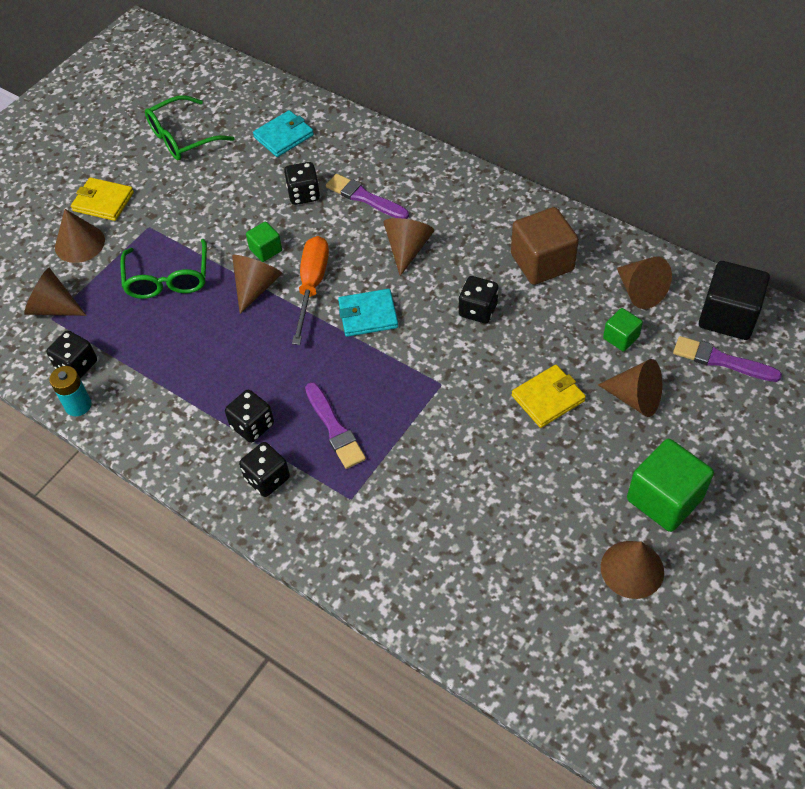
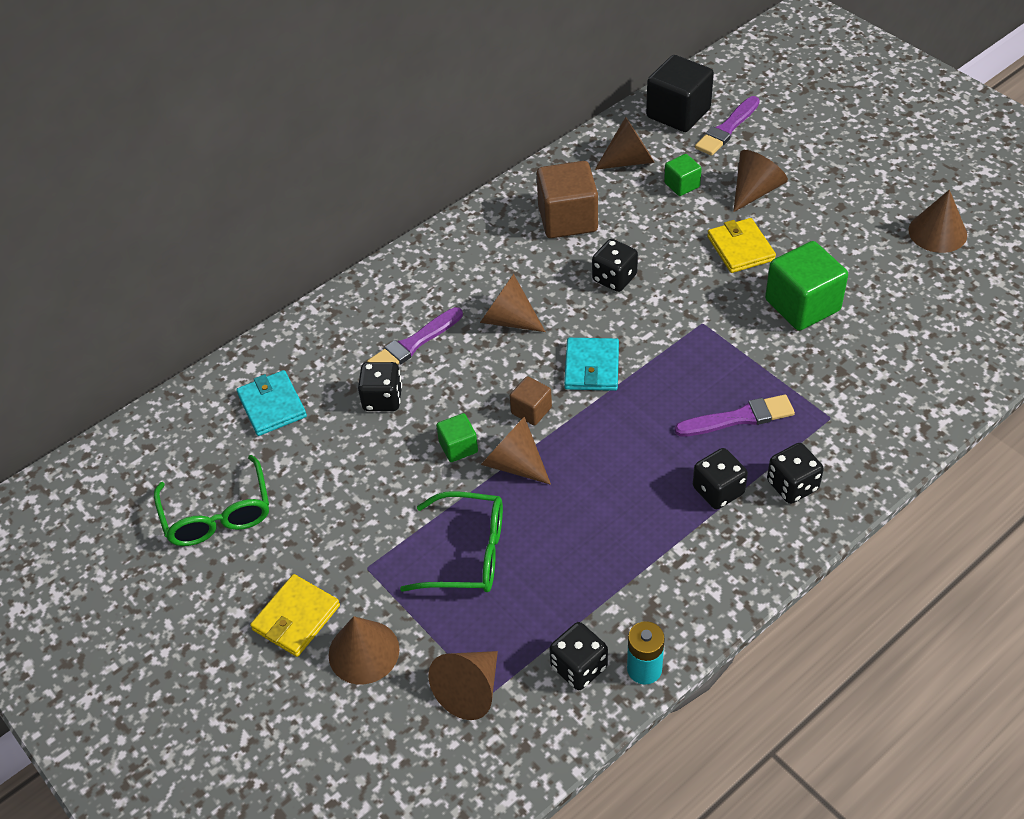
camera: 75 degrees left, 5 degrees down
orange screwdriver [292,236,329,345] -> brown cube [510,376,552,425]
green cube [627,439,714,532] -> green cube moved to [765,241,848,331]

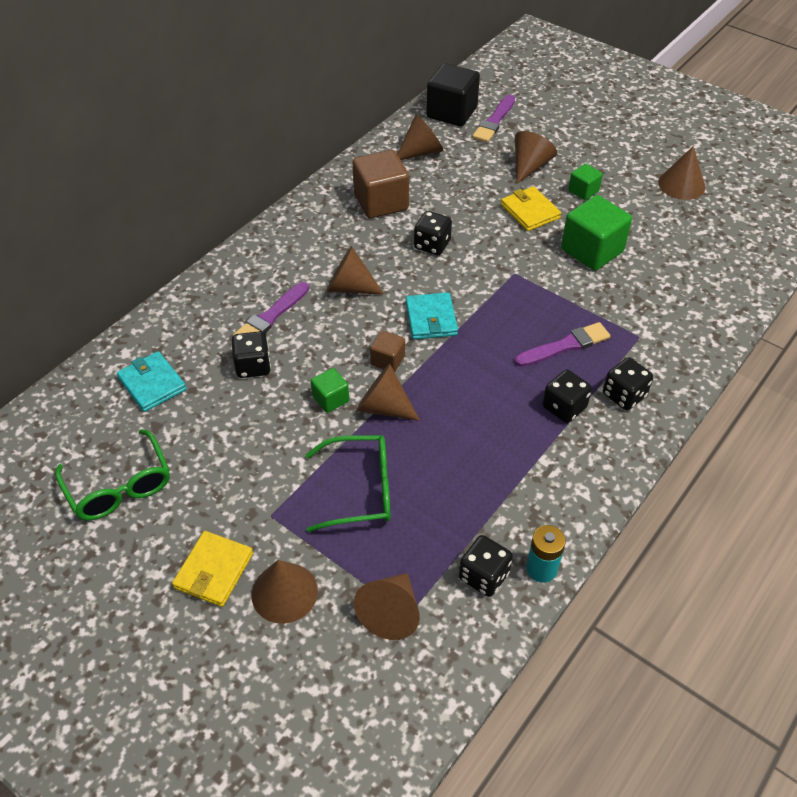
camera: 15 degrees left, 0 degrees up
green cube [664,154,702,196] -> green cube moved to [568,164,603,200]

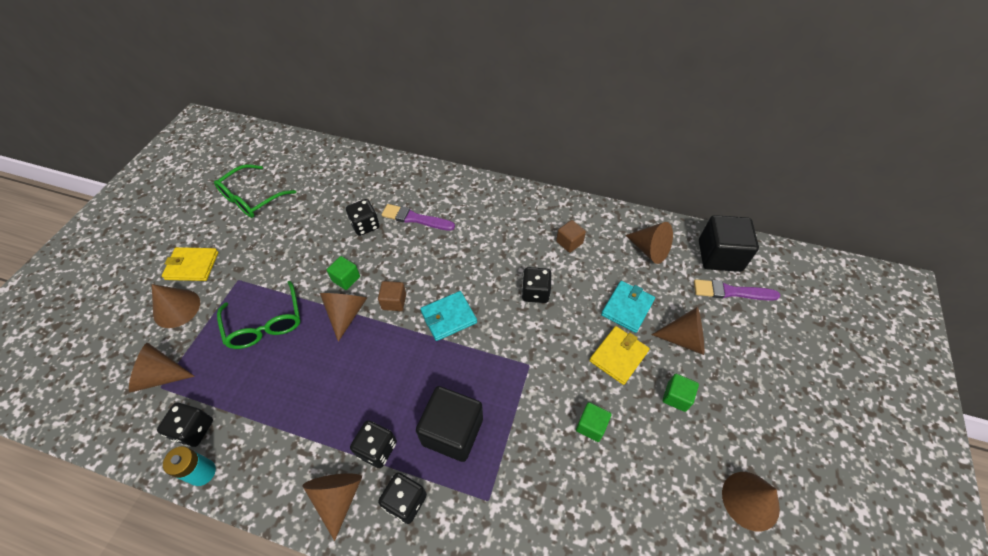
camera: 70 degrees right, 5 degrees up
turquoise wallet [117,351,187,412] -> turquoise wallet moved to [601,281,655,333]
brown cone [326,246,384,295] -> brown cone moved to [303,473,362,541]
brown cube [352,150,409,218] -> brown cube [556,220,586,253], size x0.52
purple brush [514,322,610,367] -> black cube [416,386,483,462]
green cube [561,195,632,271] -> green cube [576,402,611,442], size x0.52

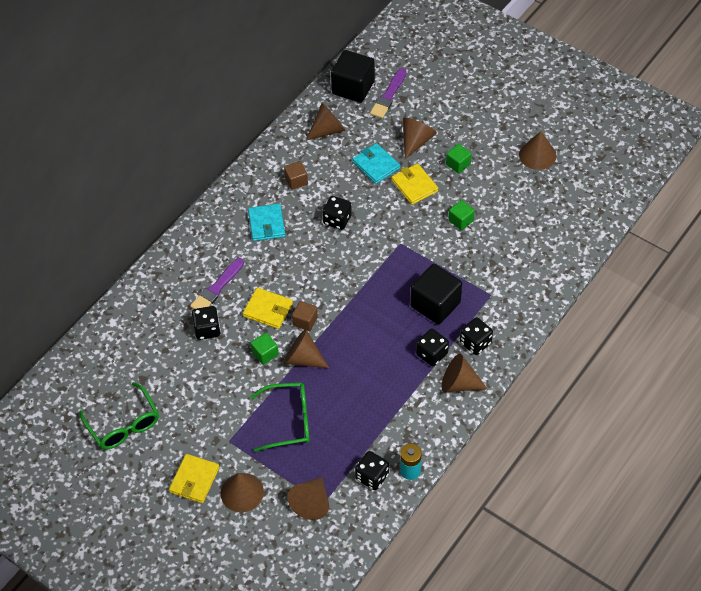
camera: 70 degrees left, 0 degrees up
turquoise wallet [420,291,477,341] -> turquoise wallet moved to [248,204,285,241]
none -> yellow wallet [243,288,293,329]

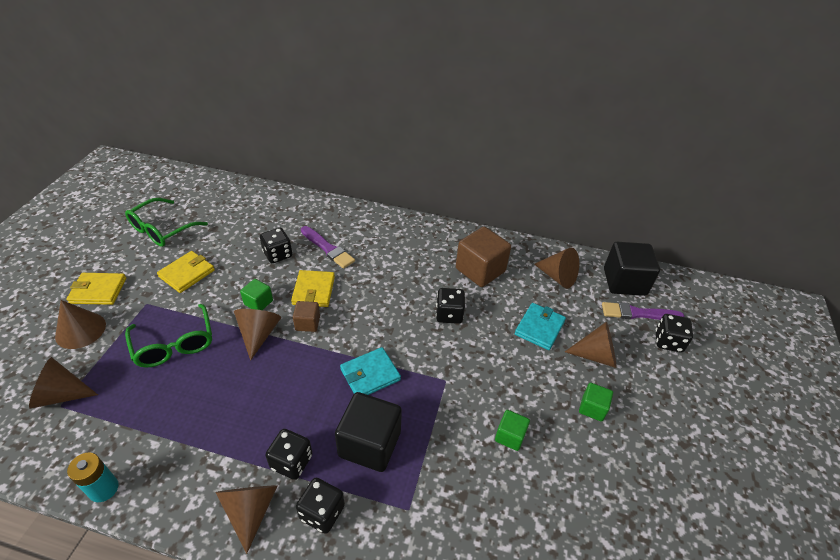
camera: 65 degrees right, 10 degrees down
purple brush [190,258,244,309] -> purple brush turned 150 degrees counterclockwise [301,226,355,269]
turquoise wallet [248,204,285,241] -> turquoise wallet moved to [340,347,401,395]
brown cube [284,161,308,190] -> brown cube [456,227,511,287], size x1.92
black dice [355,451,389,490] -> black dice moved to [656,314,693,353]
yellow wallet [391,163,438,205] -> yellow wallet moved to [157,251,215,293]
brown cone [519,131,556,170] -> none

